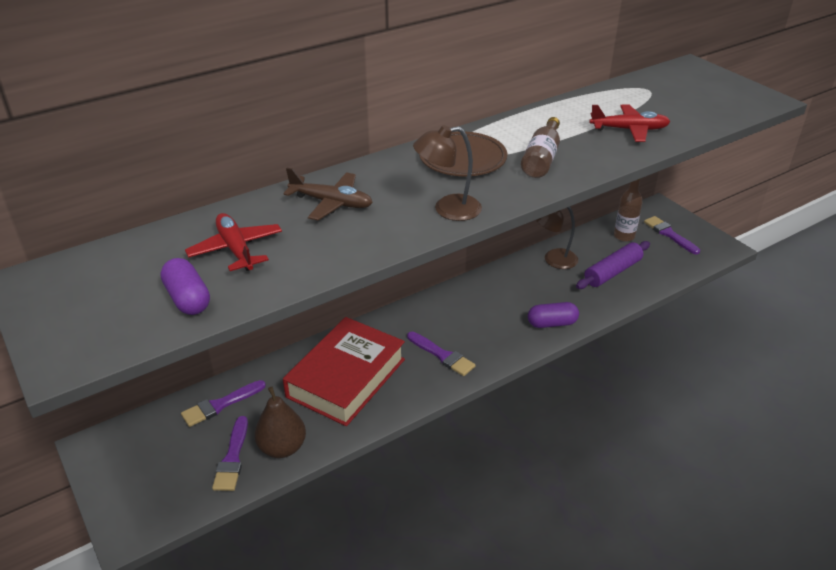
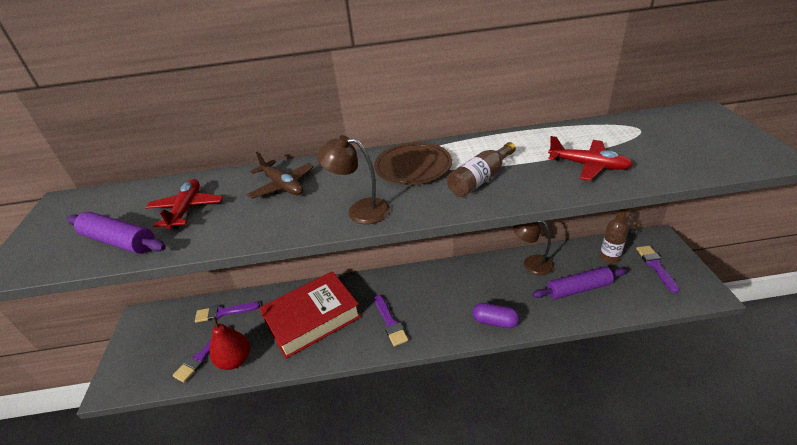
camera: 30 degrees right, 0 degrees up
purple capsule [160,258,210,315] -> purple rolling pin [67,212,166,254]
brown pear [254,387,306,458] -> red pear [210,317,250,370]

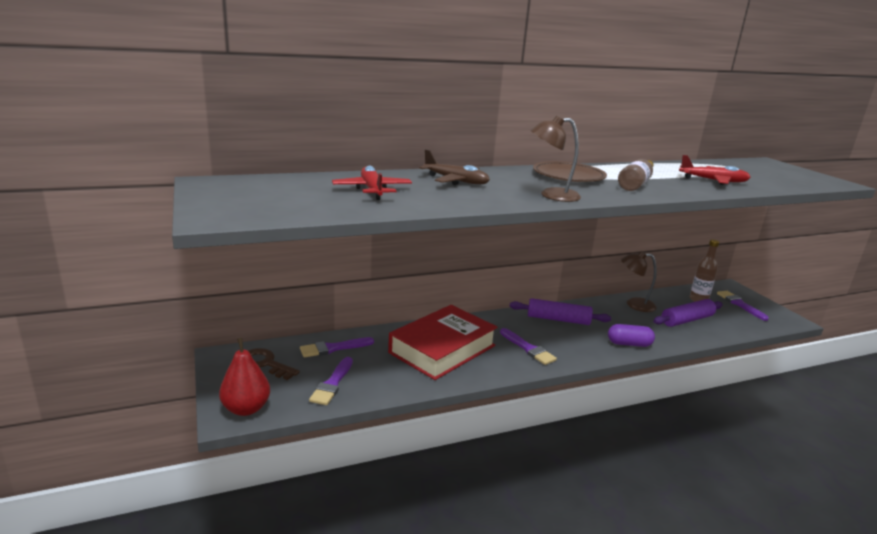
camera: 20 degrees left, 15 degrees down
purple rolling pin [67,212,166,254] -> purple rolling pin moved to [510,298,611,325]
red pear [210,317,250,370] -> red pear moved to [219,338,270,416]
none -> brown key [248,348,300,380]

